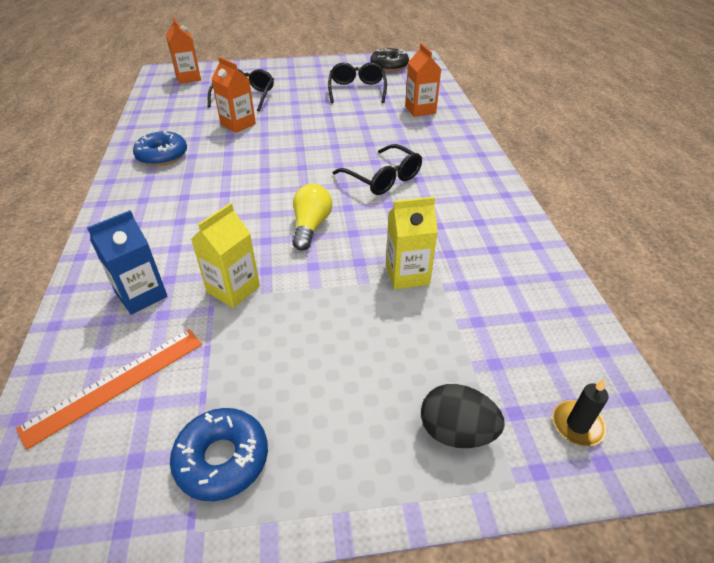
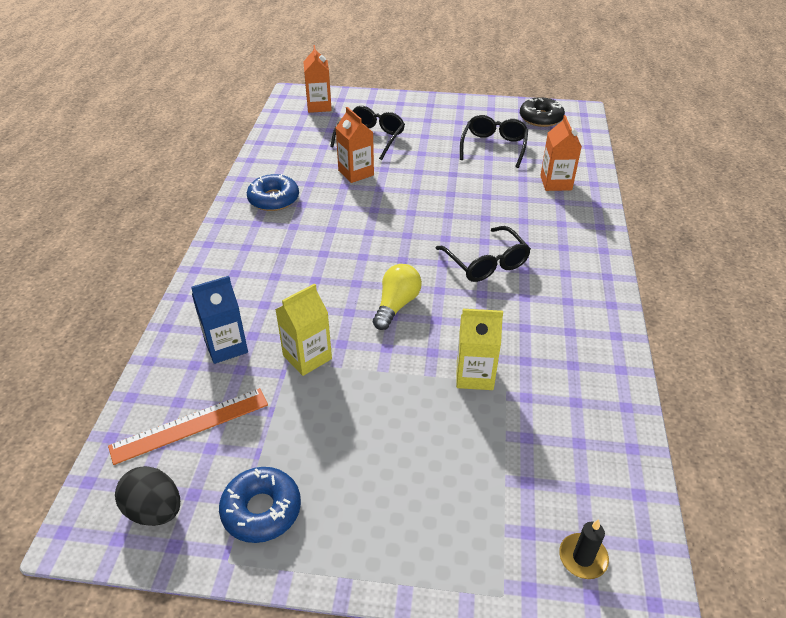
camera: 15 degrees right, 0 degrees up
black egg [421,384,505,448] -> black egg moved to [115,466,180,526]

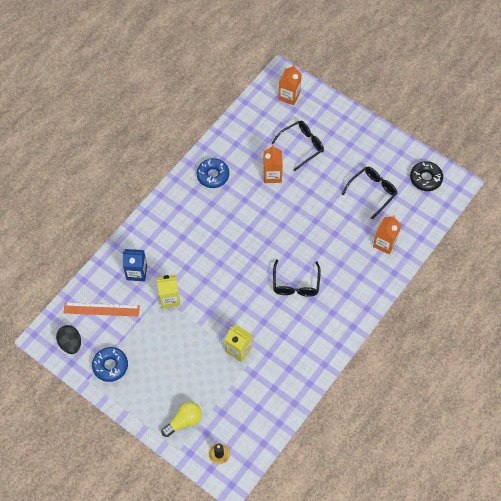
camera: 30 degrees right, 20 degrees up
yellow light bulb [373,264,422,330] -> yellow light bulb moved to [161,402,202,437]

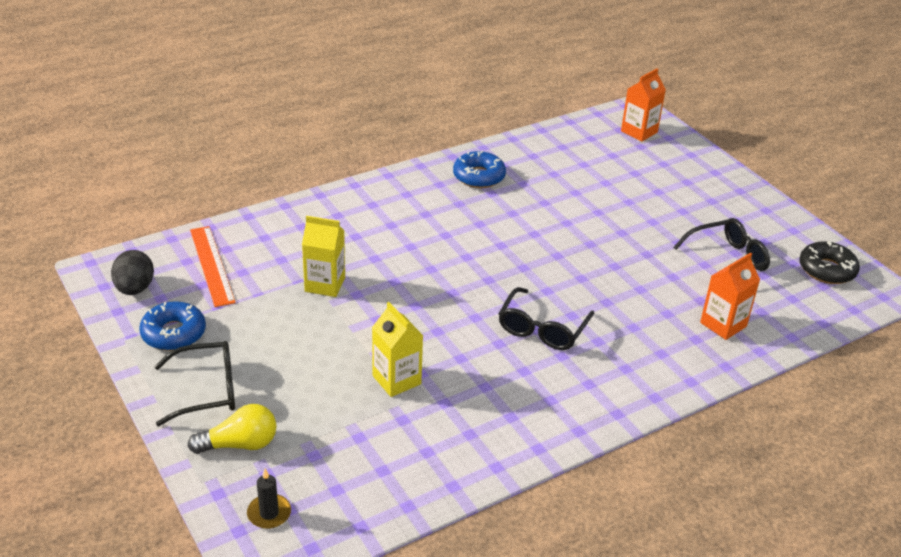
camera: 20 degrees right, 25 degrees down
orange ruler [63,302,140,316] -> orange ruler turned 45 degrees clockwise [190,226,236,307]
blue carton [122,249,147,281] -> none
orange carton [263,145,283,183] -> none
black glasses [272,121,324,171] -> black glasses moved to [154,341,235,426]

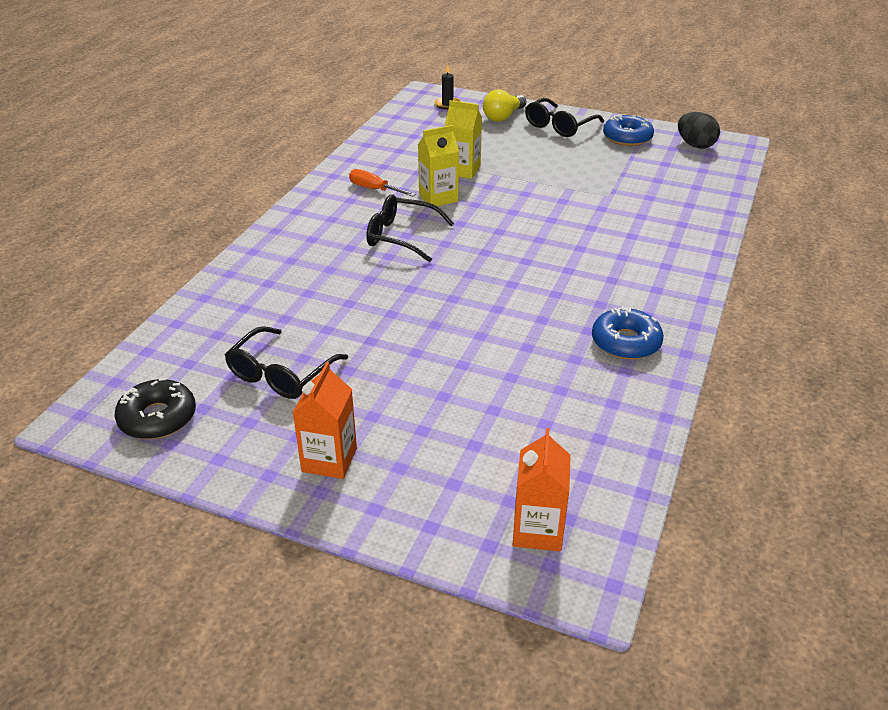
camera: 145 degrees right, 0 degrees up
orange ruler [190,226,236,307] -> none
yellow carton [302,216,345,297] -> yellow carton moved to [418,125,459,207]
black glasses [498,287,594,350] -> black glasses turned 60 degrees counterclockwise [366,194,454,262]
orange carton [700,253,760,340] -> orange carton moved to [293,362,357,479]
none -> orange screwdriver [349,169,416,196]

